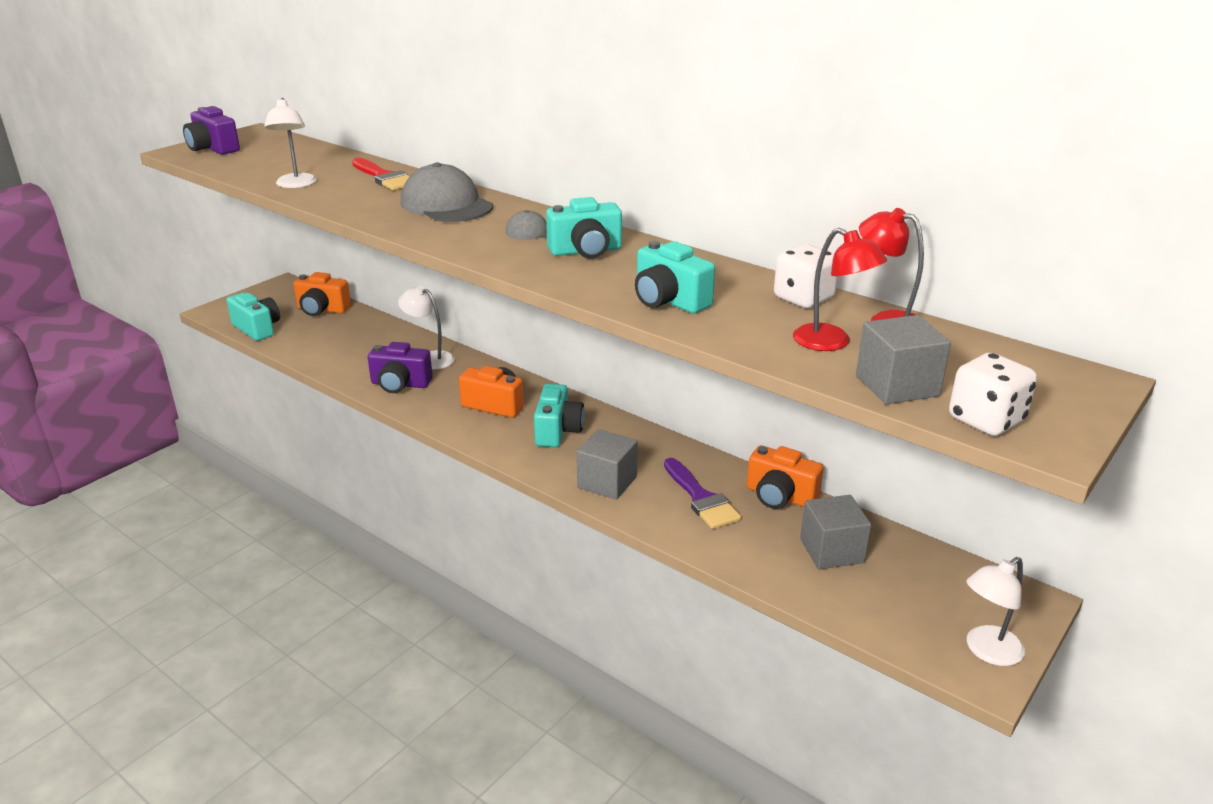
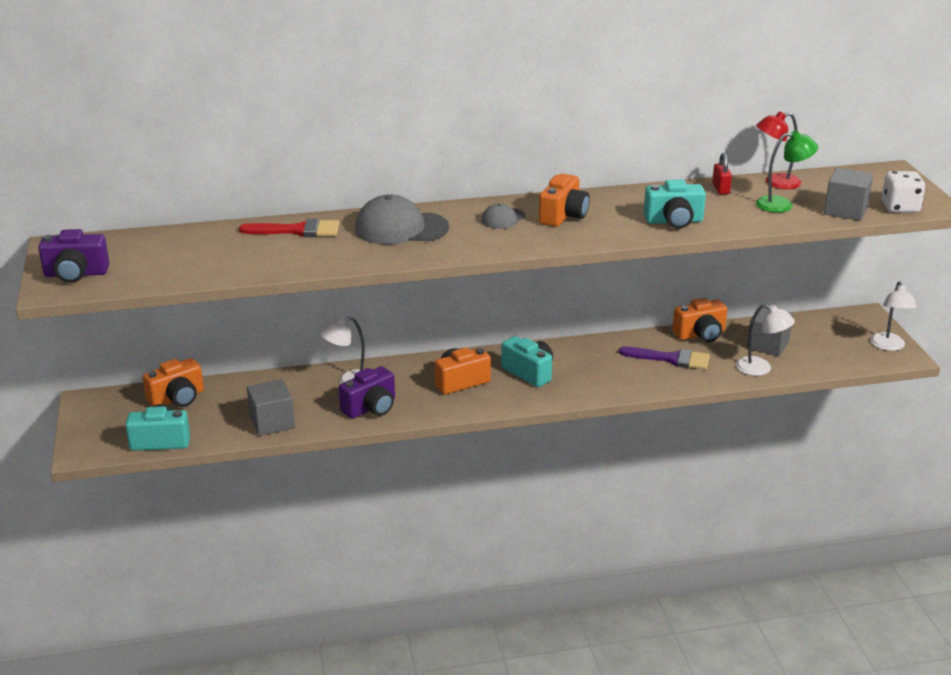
camera: 50 degrees left, 0 degrees up
white lamp [264,98,317,188] -> white lamp moved to [736,304,795,376]
turquoise camera [546,197,622,259] -> orange camera [539,174,590,227]
grey cube [577,429,638,500] -> grey cube moved to [247,379,295,436]
white dice [774,244,838,308] -> red padlock [712,153,732,194]
red lamp [793,228,887,351] -> green lamp [755,131,818,213]

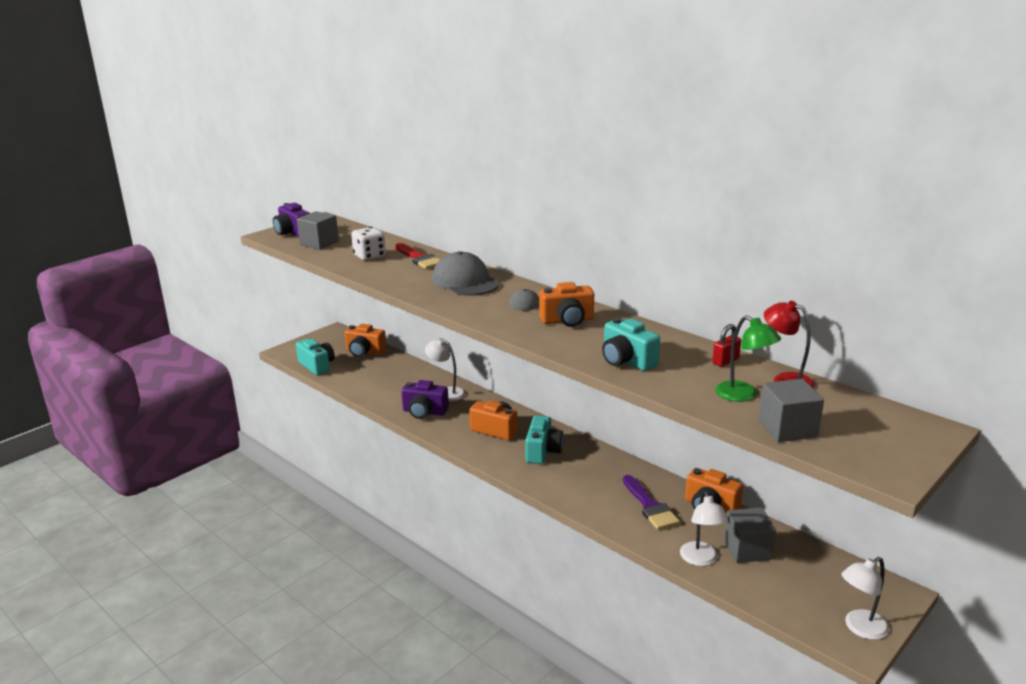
camera: 55 degrees right, 5 degrees down
grey cube [247,379,295,436] -> grey cube moved to [297,211,339,250]
white dice [882,171,926,213] -> white dice moved to [351,227,386,261]

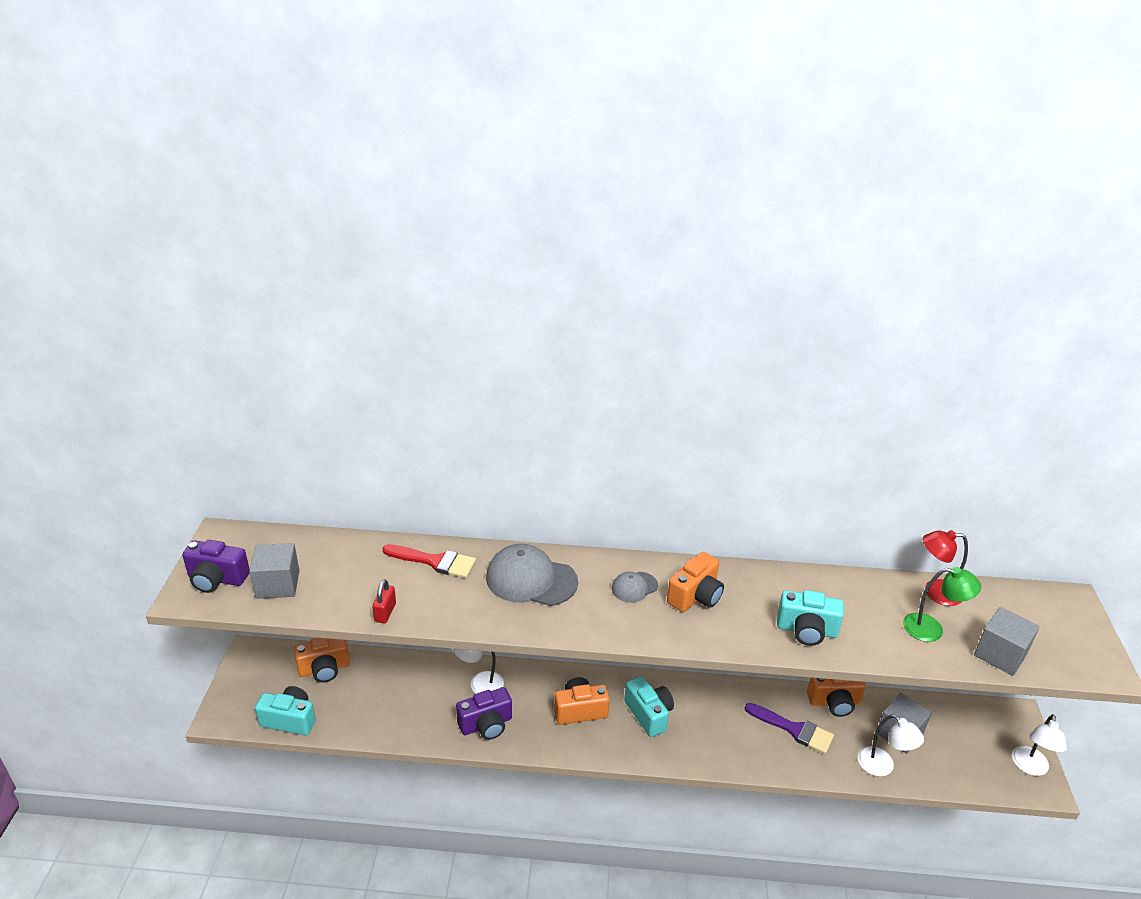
camera: 40 degrees left, 10 degrees up
white dice [351,227,386,261] -> none
red padlock [712,324,741,367] -> red padlock moved to [372,579,396,623]

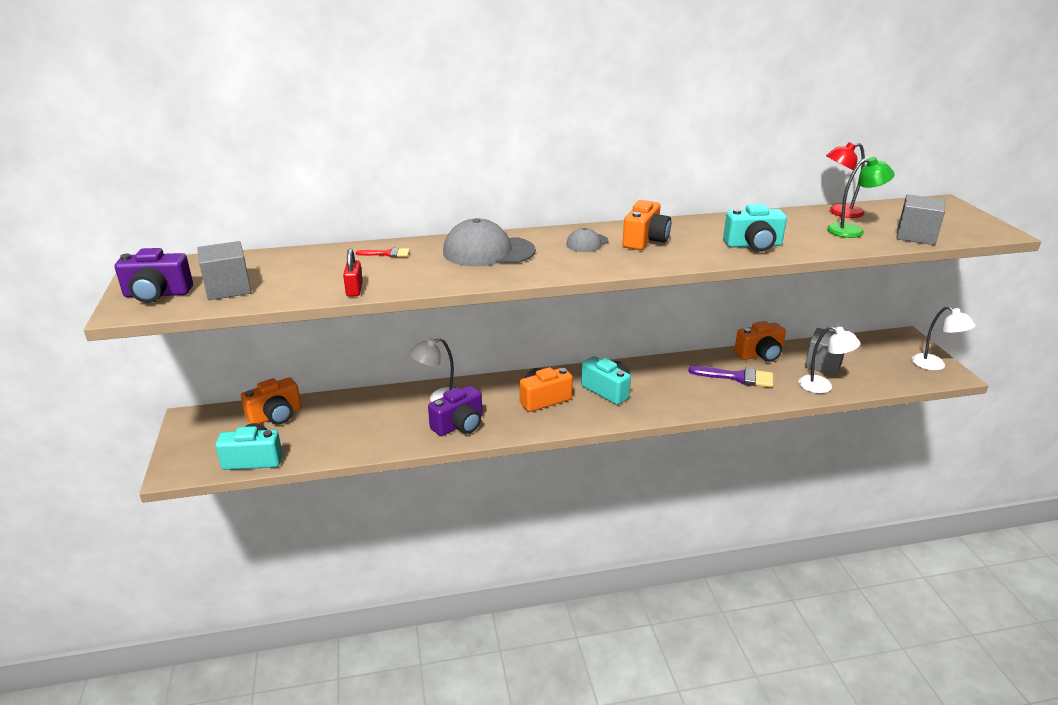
camera: 15 degrees left, 5 degrees down
red brush [382,544,476,578] -> red brush [356,248,410,257], size x0.55
white lamp [1012,714,1067,776] -> white lamp turned 45 degrees counterclockwise [912,306,976,371]

